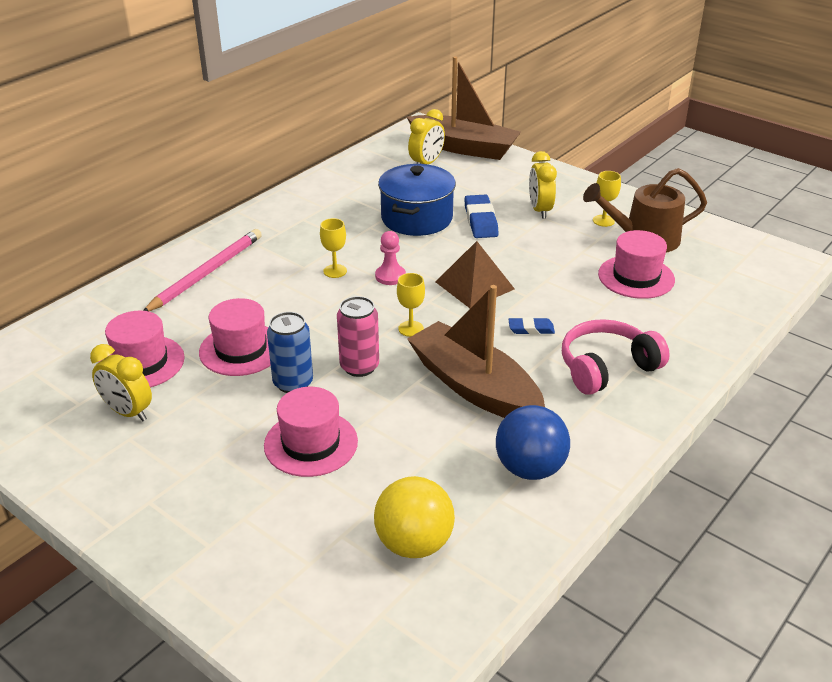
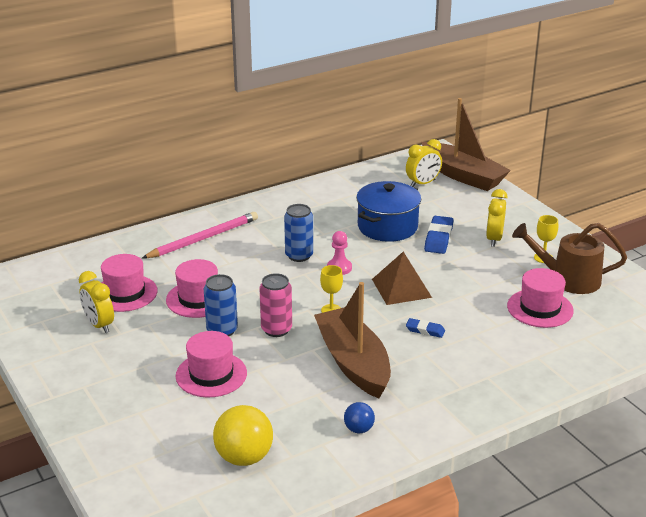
camera: 20 degrees right, 5 degrees down
yellow goblet [320,218,347,278] -> blue can [284,204,313,262]
blue ball [496,405,570,480] -> blue ball [344,402,375,433], size x0.54
pink headphones [562,319,670,395] -> none

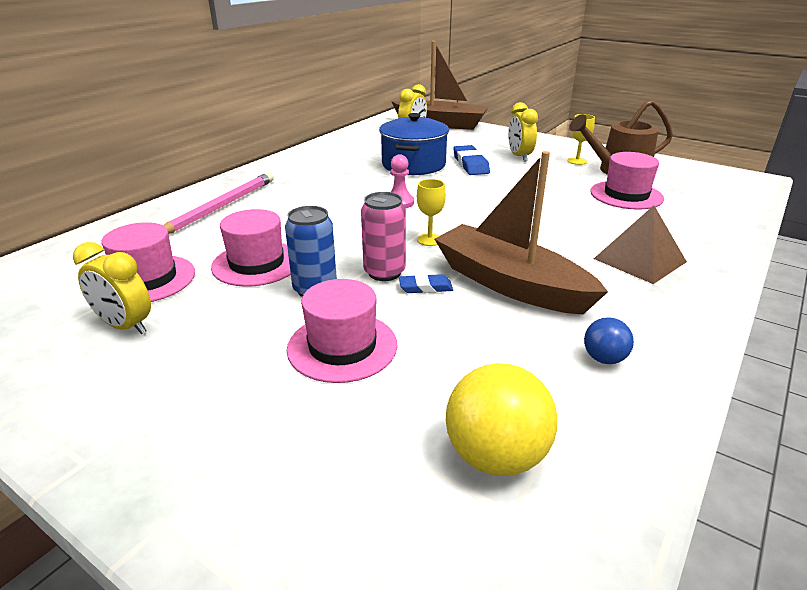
camera: 25 degrees left, 0 degrees up
blue can [284,204,313,262] -> none
brown pyramid [372,252,432,305] -> brown pyramid moved to [594,206,687,284]
blue eraser [406,318,445,338] -> blue eraser moved to [399,274,453,293]

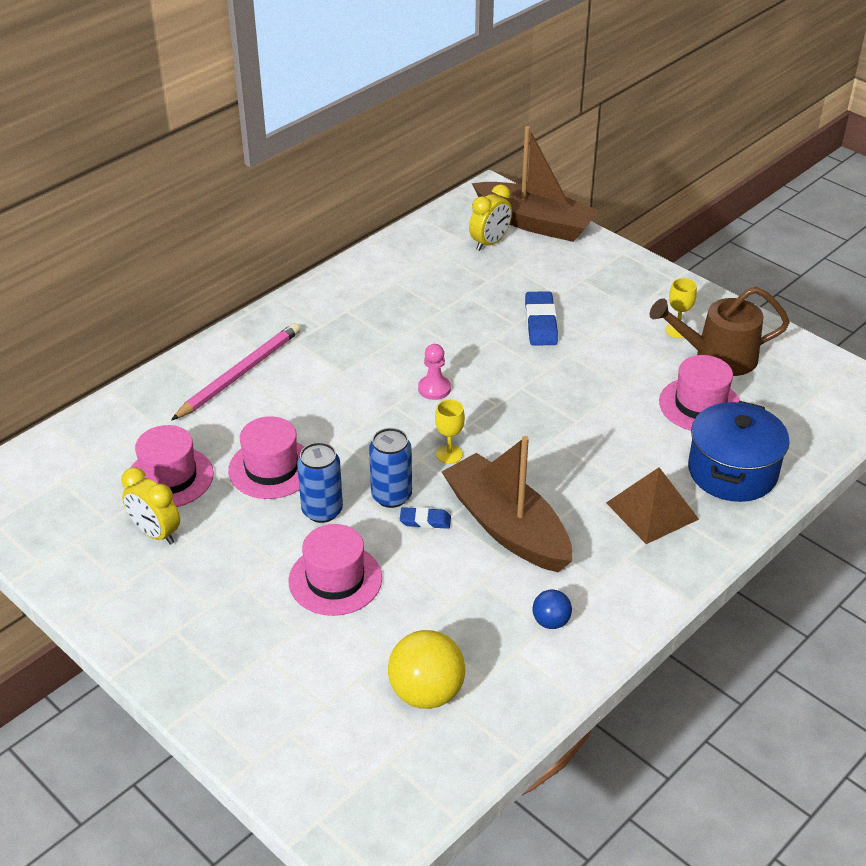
camera: 10 degrees right, 10 degrees up
pink can [361,192,406,281] -> blue can [369,428,412,508]
blue pot [379,113,449,175] -> blue pot moved to [688,401,789,502]
yellow clock [508,102,538,162] -> none

